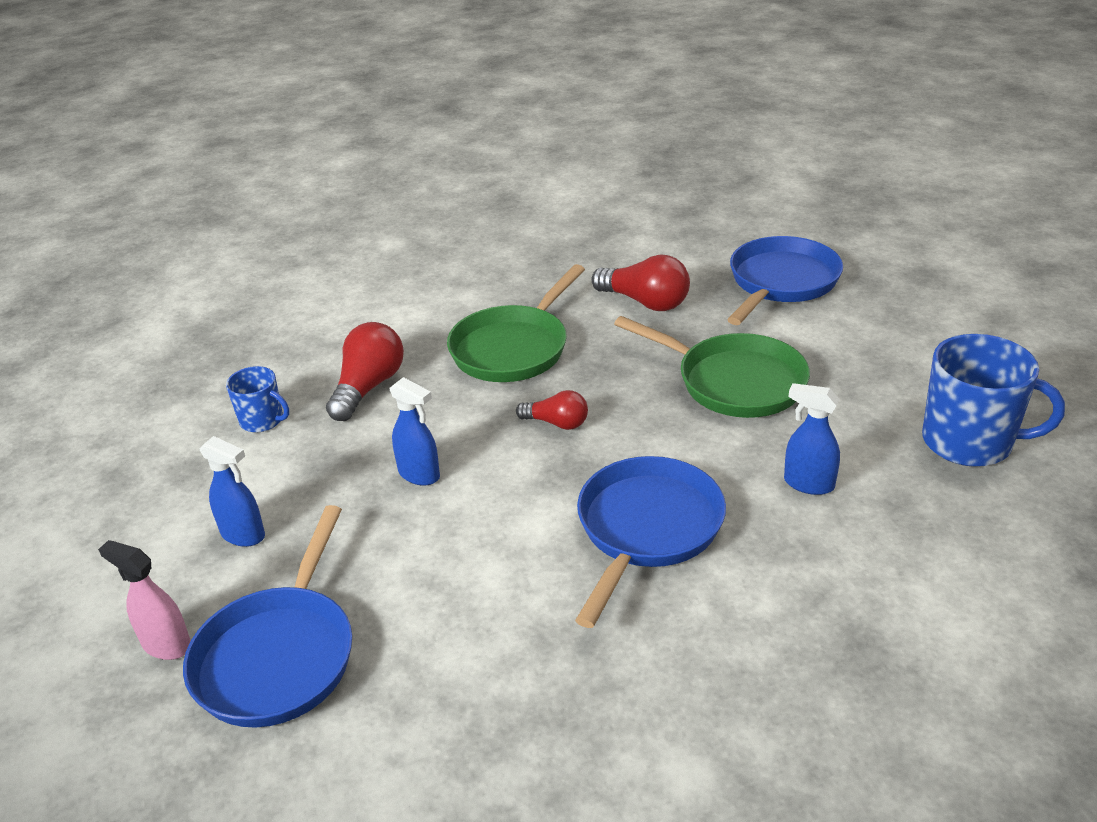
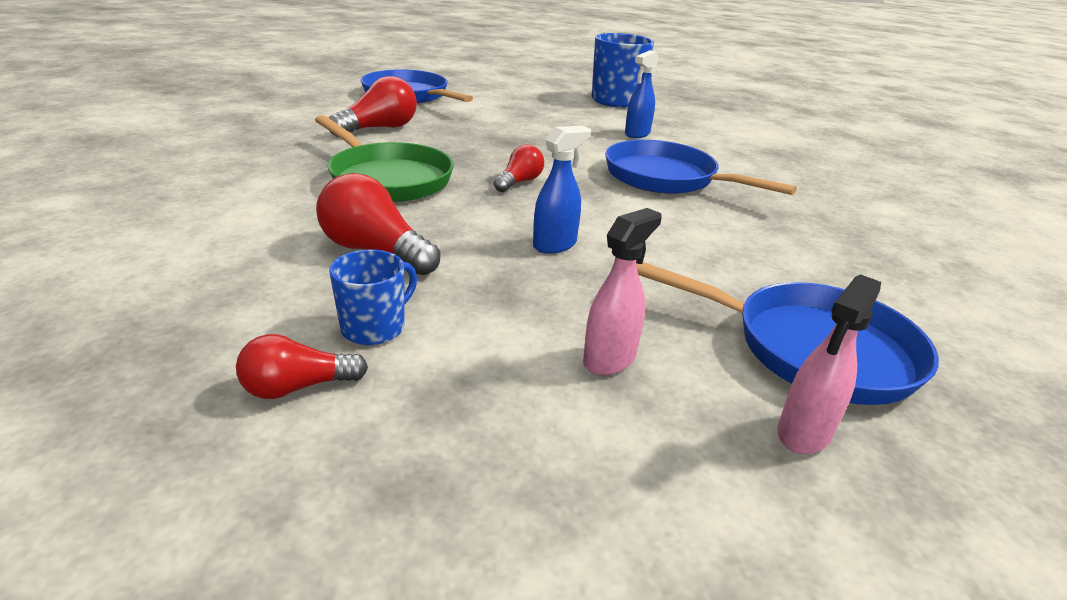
camera: 80 degrees left, 5 degrees down
blue spray bottle [200,436,265,547] -> pink spray bottle [583,208,662,375]
green pan [614,316,810,418] -> none
none -> red light bulb [236,334,368,399]

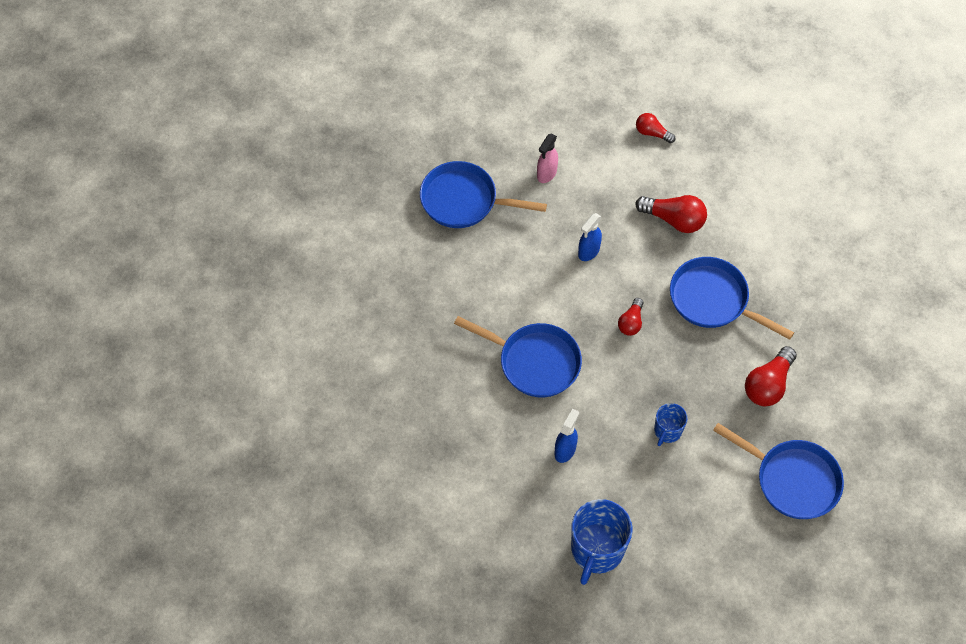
camera: 170 degrees right, 30 degrees up
red light bulb [236,334,368,399] -> red light bulb turned 120 degrees counterclockwise [636,113,676,143]
green pan [315,115,454,202] -> blue pan [670,257,794,340]
blue mug [329,249,417,345] -> blue mug moved to [654,403,688,446]
pink spray bottle [777,274,881,454] -> none

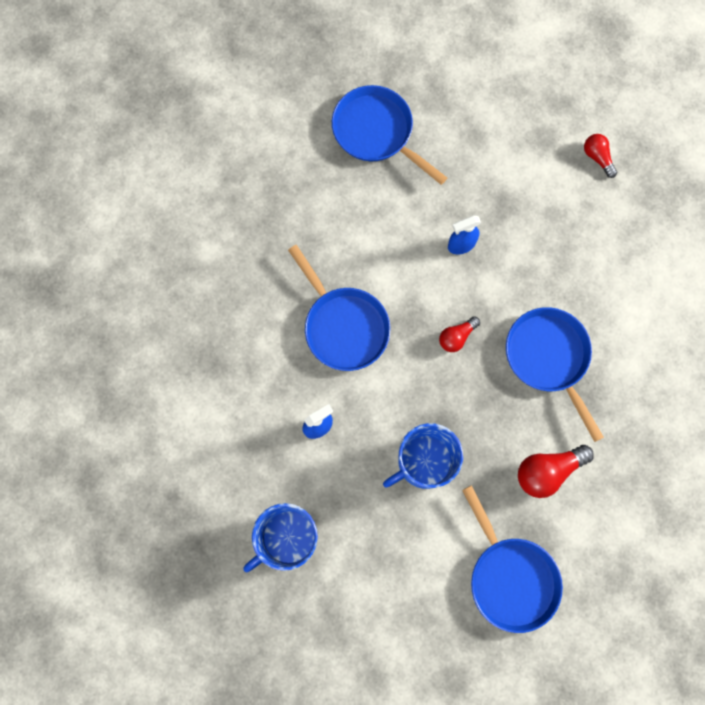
camera: 30 degrees right, 15 degrees up
pink spray bottle [537,133,558,183] -> none
red light bulb [635,195,707,233] -> none
blue mug [654,403,688,446] -> blue mug [383,423,463,489], size x1.83

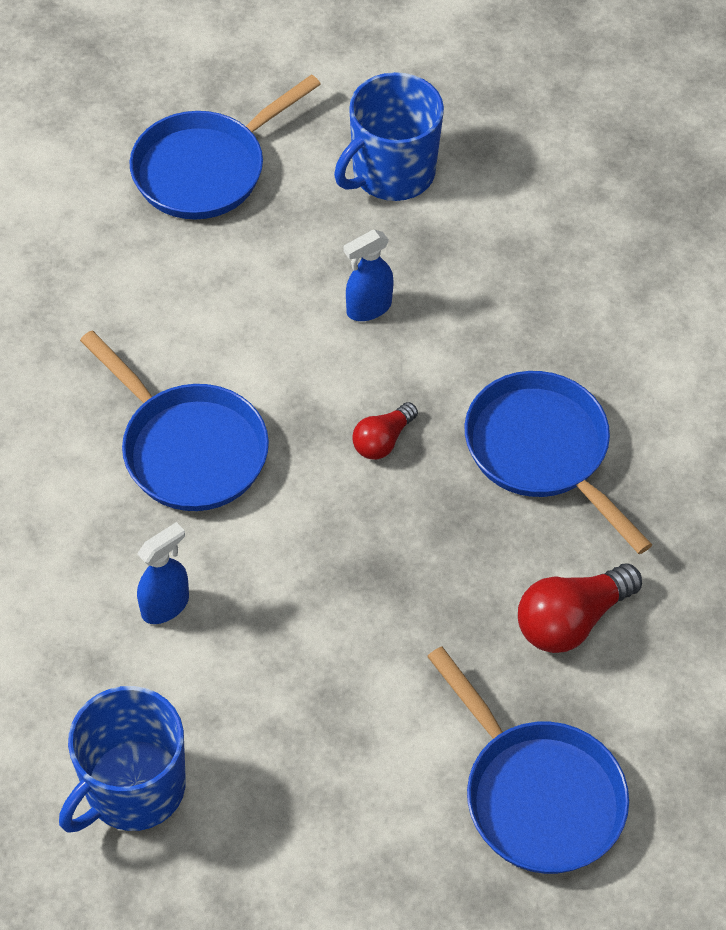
camera: 10 degrees left, 20 degrees down
blue pan [332,85,447,185] -> blue pan turned 75 degrees counterclockwise [129,75,321,219]
blue mug [383,423,463,489] -> blue mug moved to [334,72,444,201]
red light bulb [584,134,617,178] -> none

